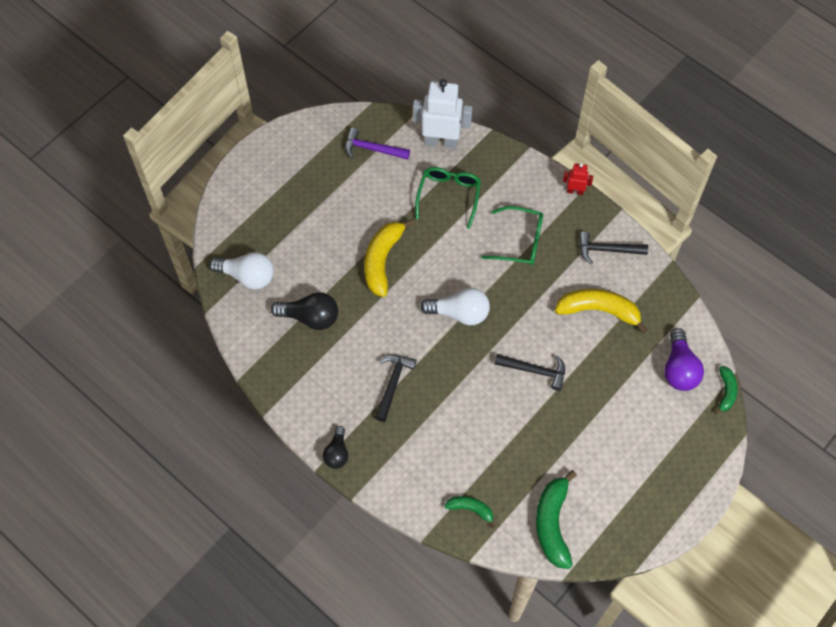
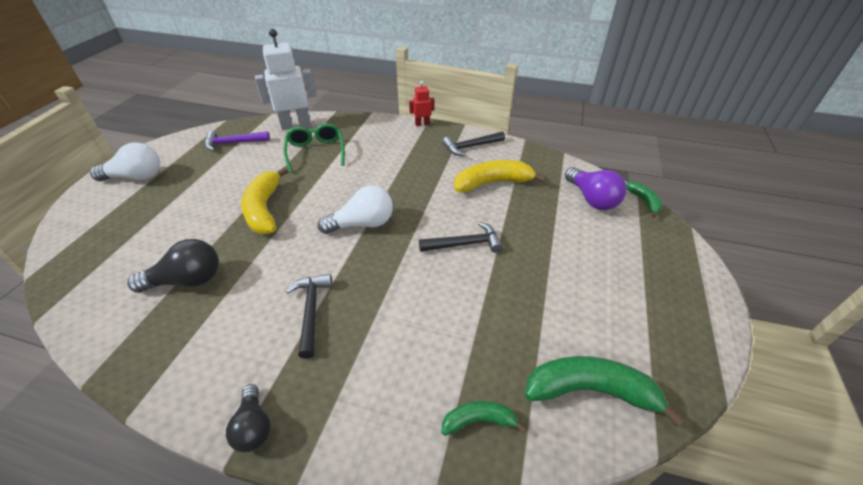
camera: 25 degrees left, 20 degrees down
white light bulb [209,252,274,290] -> white light bulb moved to [90,143,160,181]
green glasses [481,206,543,265] -> none
green banana [536,470,577,569] -> green banana turned 120 degrees clockwise [525,356,685,427]

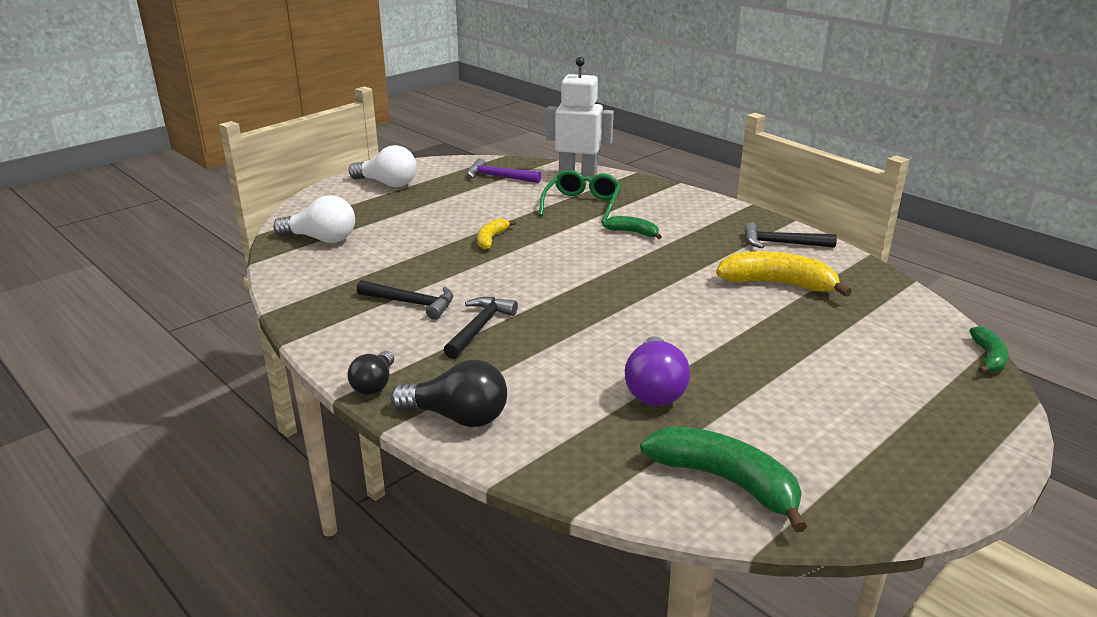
camera: 30 degrees right, 15 degrees down
black light bulb [128,239,219,293] -> black light bulb moved to [391,360,507,427]
yellow banana [241,167,288,234] -> yellow banana [477,218,516,250], size x0.55
white light bulb [317,185,393,234] -> white light bulb moved to [273,195,355,243]
red robot [409,81,434,126] -> none
black hammer [419,222,503,253] -> black hammer moved to [357,280,453,320]
green banana [442,401,527,436] -> green banana moved to [603,216,662,239]
purple light bulb [565,167,627,210] -> purple light bulb moved to [625,336,690,406]

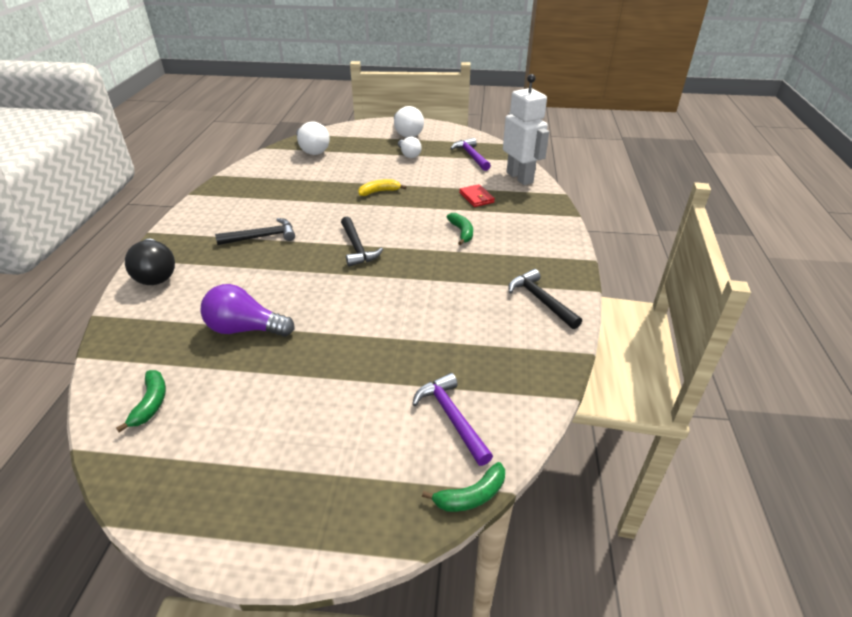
camera: 50 degrees right, 10 degrees up
black light bulb [347,351,394,395] -> none
black hammer [357,280,453,320] -> black hammer moved to [341,216,383,267]
green glasses [539,170,621,223] -> red wallet [459,184,495,207]
purple light bulb [625,336,690,406] -> purple light bulb turned 45 degrees clockwise [200,284,295,337]
green banana [640,426,807,532] -> green banana [116,370,166,432], size x0.55
yellow banana [716,251,852,297] -> none
none -> white light bulb [398,137,422,158]
none -> purple hammer [412,373,493,466]

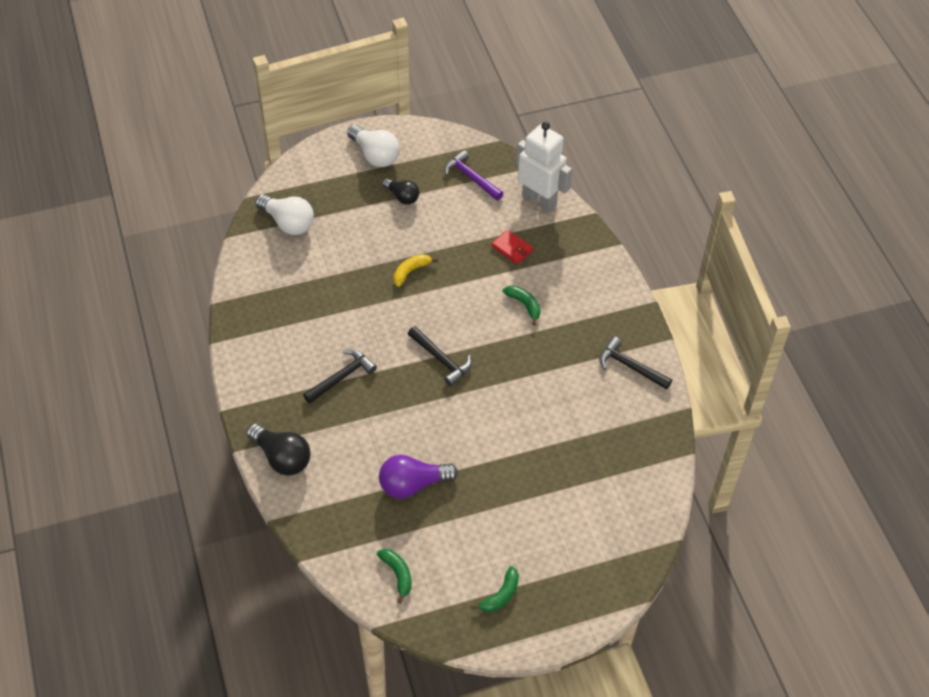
camera: 25 degrees left, 15 degrees up
white light bulb [398,137,422,158] -> black light bulb [382,178,419,205]
purple hammer [412,373,493,466] -> none
green banana [422,462,505,512] -> green banana moved to [471,566,519,612]

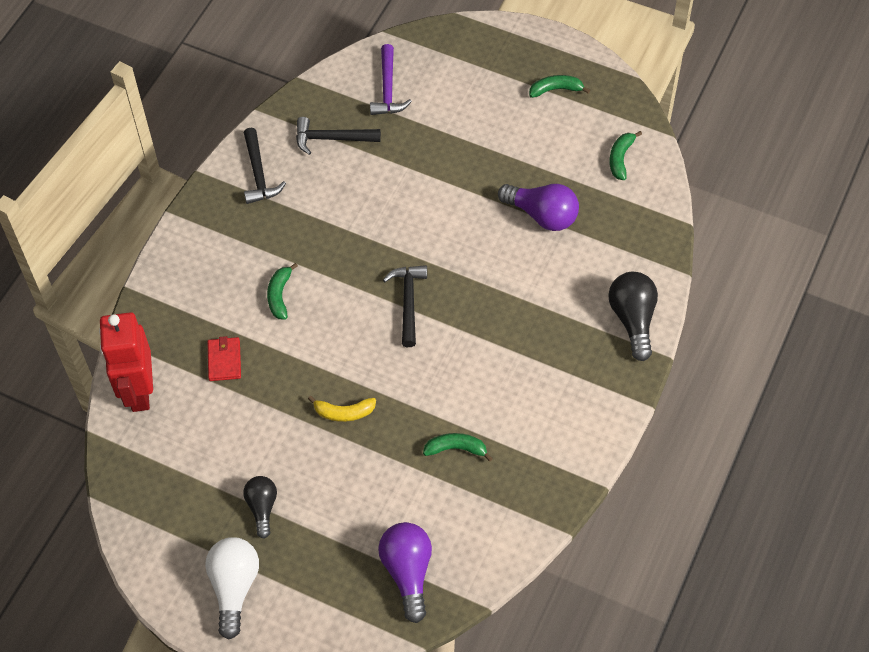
camera: 135 degrees left, 5 degrees up
white light bulb [255,194,314,235] -> purple light bulb [378,522,432,623]
black hammer [303,349,377,403] -> black hammer moved to [296,117,381,155]
purple hammer [444,150,503,201] -> purple hammer moved to [370,44,412,115]
white robot [516,122,572,212] -> red robot [99,312,153,412]
none -> green banana [423,433,493,462]

